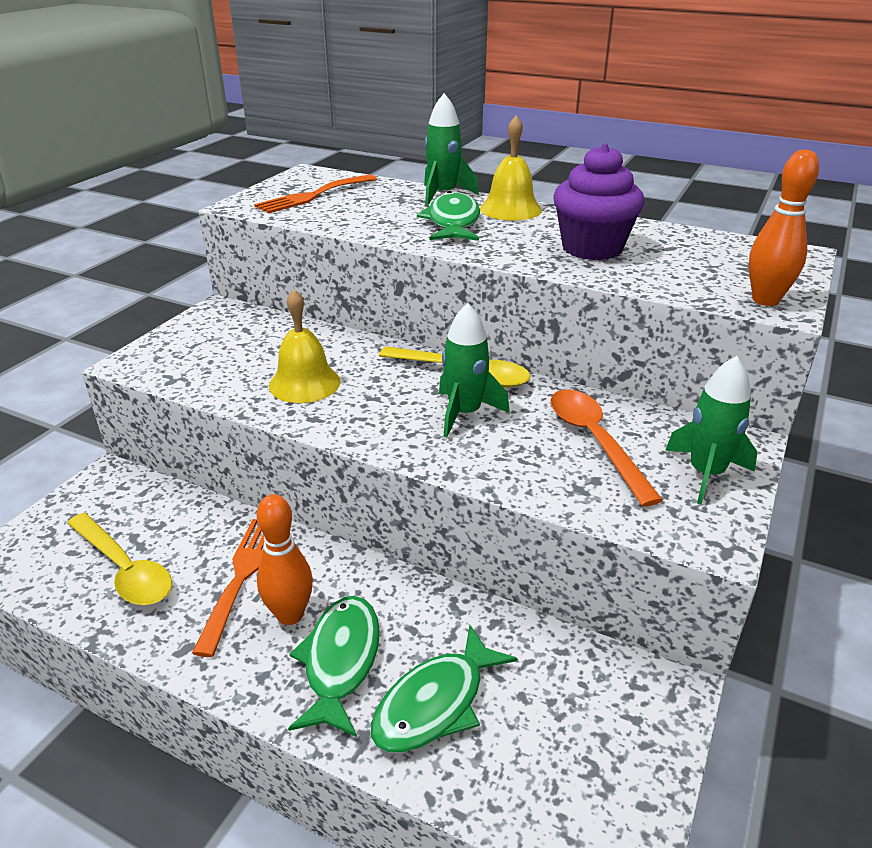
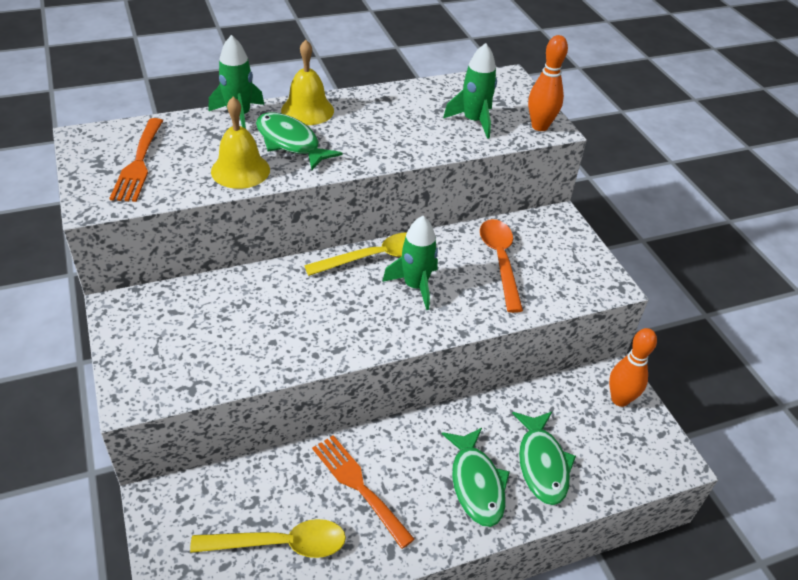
camera: 50 degrees left, 10 degrees up
orange bowling pin [257,494,313,625] -> orange bowling pin moved to [609,328,657,407]
yellow bell [269,289,341,403] -> yellow bell moved to [211,97,270,189]
green fish [288,596,380,737] -> green fish turned 150 degrees counterclockwise [442,428,510,527]
orange spoon [550,389,663,507] -> orange spoon turned 60 degrees clockwise [480,219,523,313]
purple cupcake [553,144,645,260] -> none
green rocket [665,356,757,505] -> green rocket moved to [443,43,497,139]

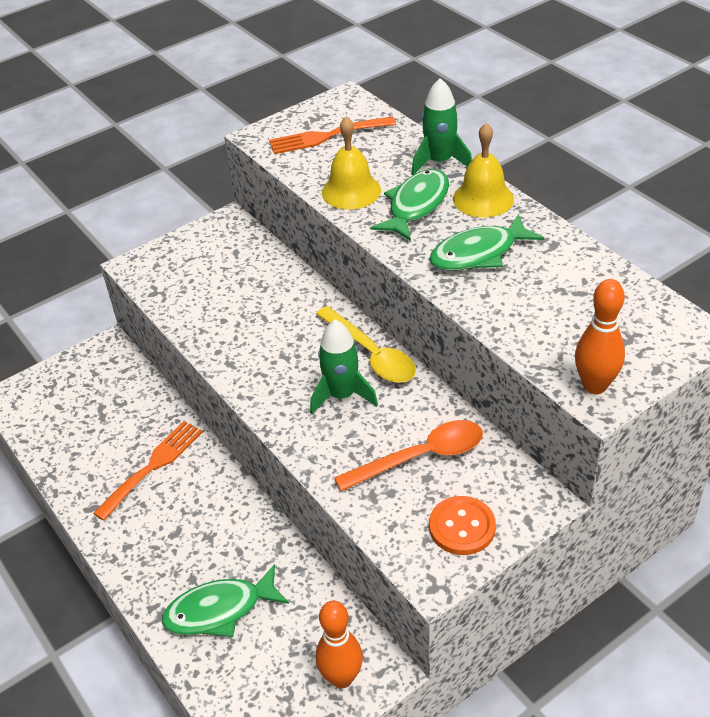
camera: 80 degrees right, 0 degrees up
yellow spoon [190,519,346,558] -> none
green fish [442,428,510,527] -> green fish moved to [429,214,544,271]
green rocket [443,43,497,139] -> none
none -> orange button [429,496,496,555]

